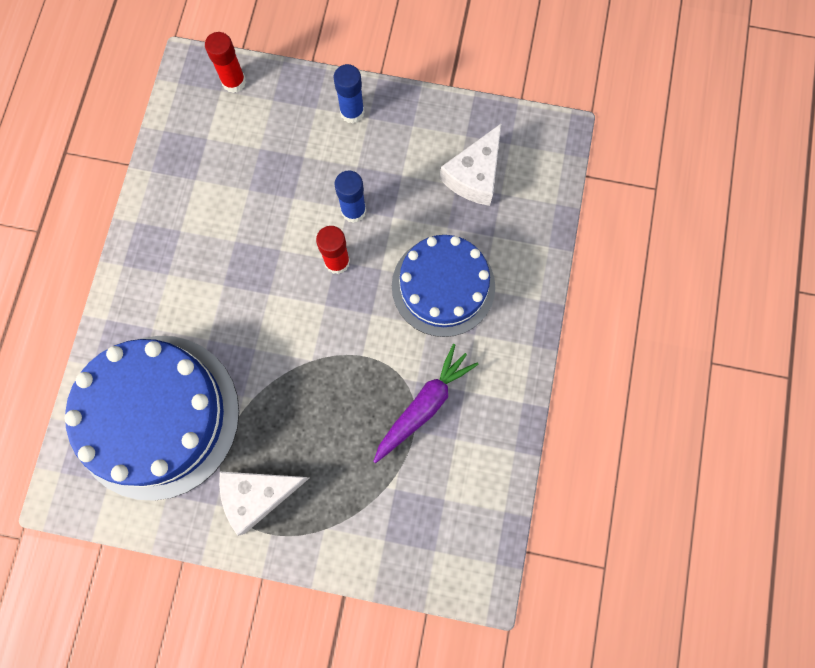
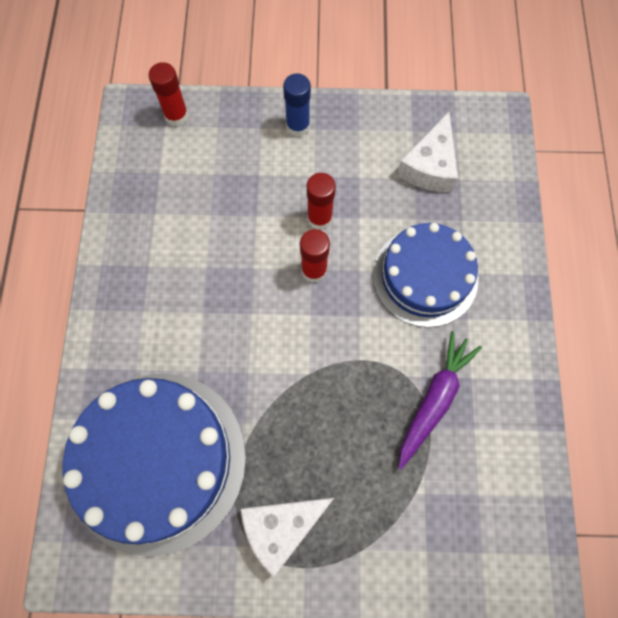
camera: 10 degrees left, 5 degrees down
blue glue stick [334,170,366,223] -> red glue stick [307,173,336,230]

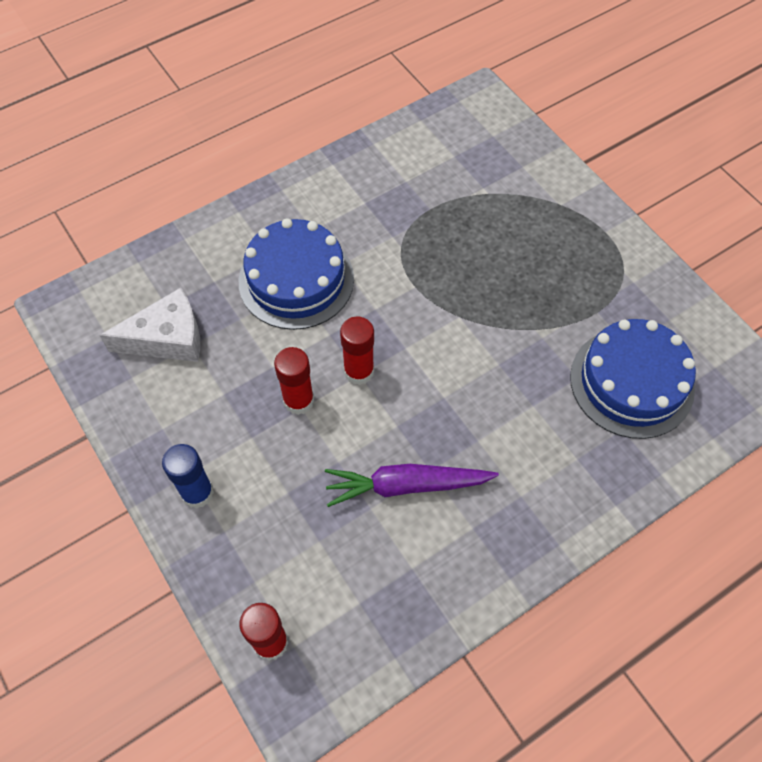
camera: 125 degrees left, 10 degrees down
blue cake [63,373,246,557] -> blue cake [570,319,696,439], size x0.66
white cheese [241,498,334,577] -> none
purple carrot [398,331,482,469] -> purple carrot moved to [325,464,499,507]

